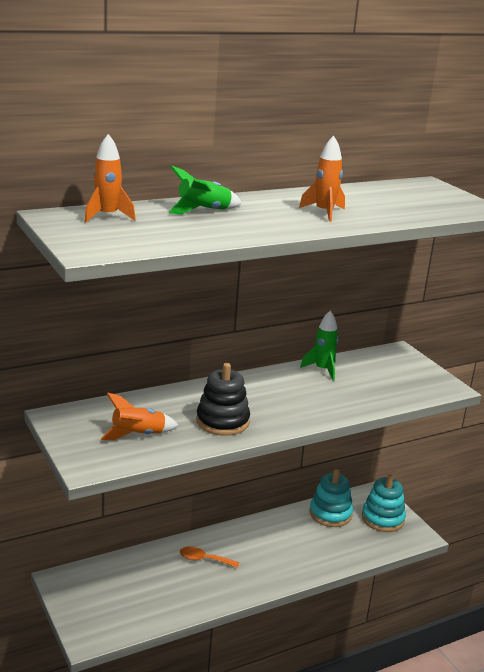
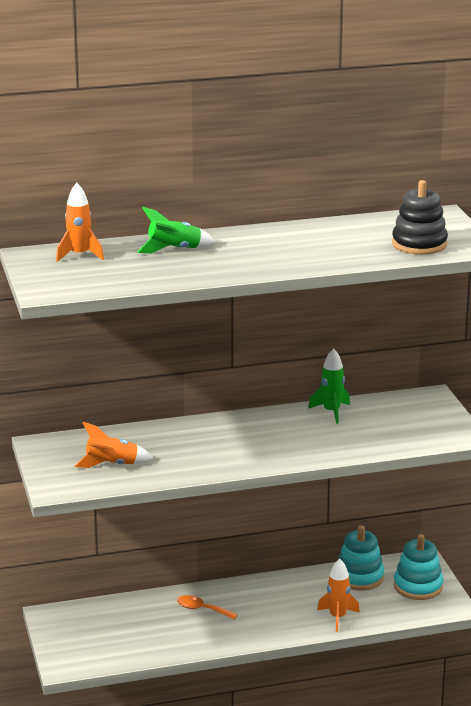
camera: 15 degrees right, 0 degrees up
black stacking toy [196,363,250,436] -> black stacking toy moved to [392,180,448,255]
orange rocket [299,136,345,222] -> orange rocket moved to [317,559,360,632]

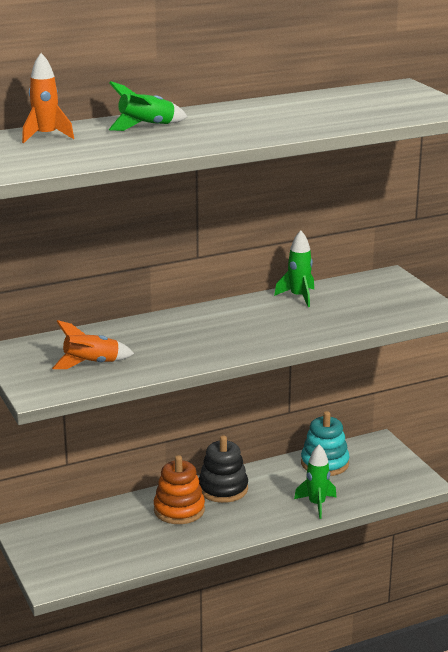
camera: 10 degrees left, 0 degrees up
orange spoon [177,595,238,620] -> orange stacking toy [154,455,205,524]
orange rocket [317,559,360,632] -> green rocket [294,444,337,519]
black stacking toy [392,180,448,255] -> black stacking toy moved to [199,435,248,503]
turquoise stacking toy [394,534,443,600] -> none

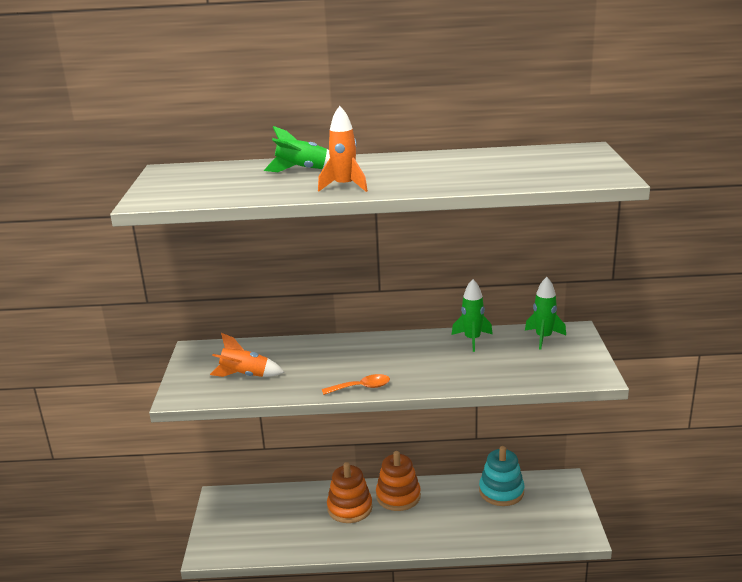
camera: 25 degrees right, 0 degrees up
orange rocket [22,53,74,143] -> orange rocket moved to [318,106,368,192]
black stacking toy [199,435,248,503] -> orange stacking toy [376,451,421,511]
green rocket [294,444,337,519] -> green rocket moved to [525,277,566,350]
none -> orange spoon [322,374,390,395]

